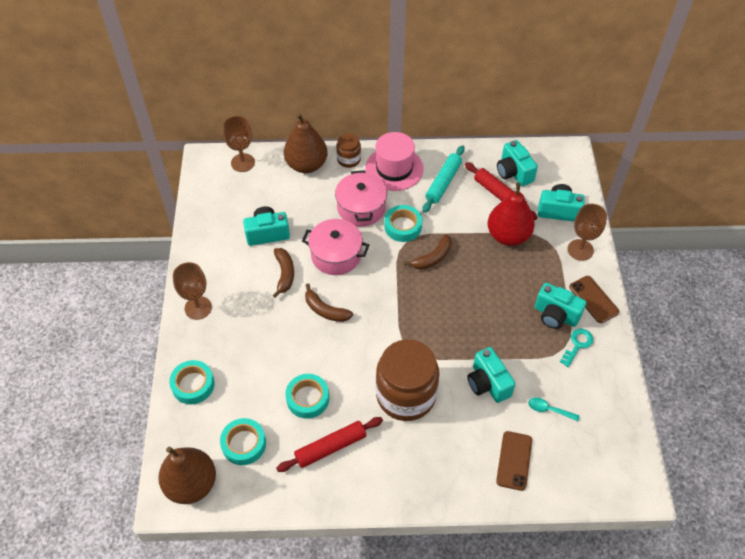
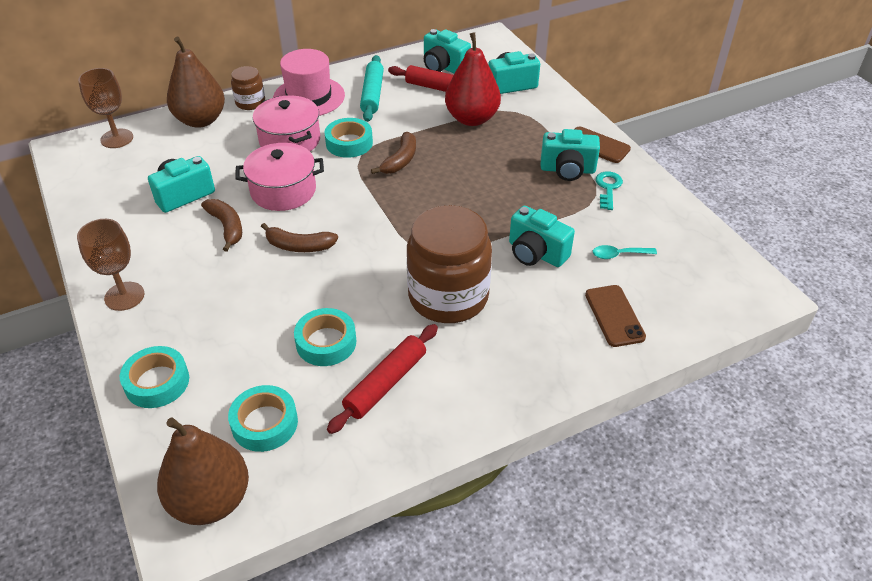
camera: 25 degrees left, 10 degrees down
brown goblet [568,204,607,261] -> none

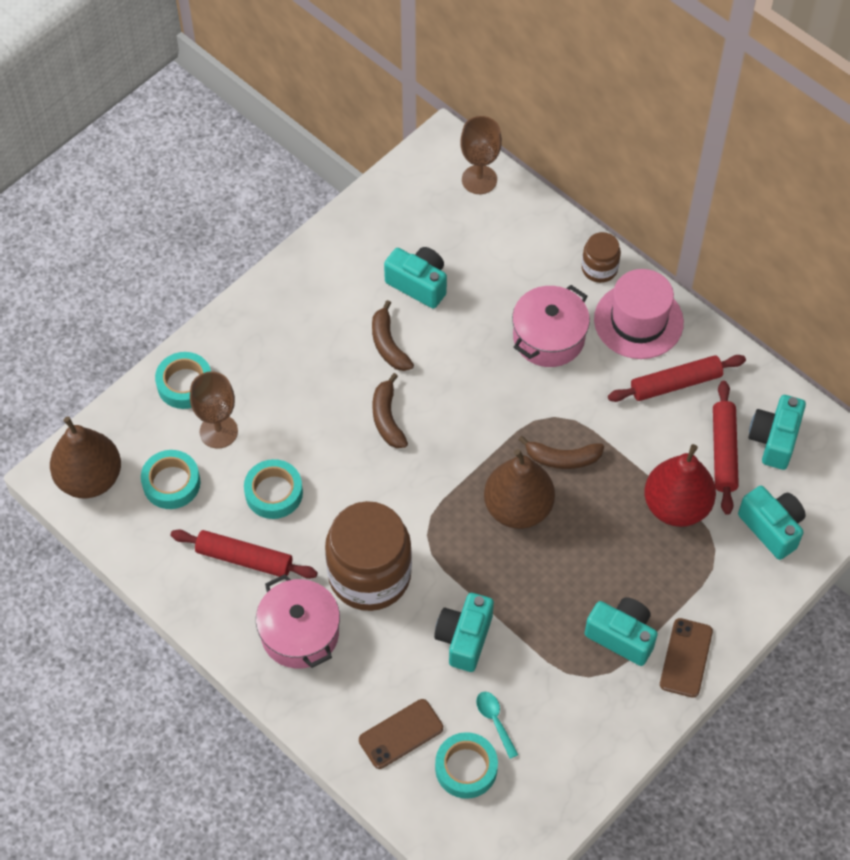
camera: 70 degrees right, 15 degrees up
brown goblet [77,219,144,311] -> brown goblet moved to [190,372,238,449]
brown pear [167,37,225,128] -> brown pear moved to [484,449,555,529]
brown banana [201,199,242,252] -> brown banana turned 120 degrees clockwise [372,300,414,371]
pink pot [235,143,324,211] -> pink pot moved to [256,574,340,668]
turquoise tape [324,118,373,158] -> turquoise tape moved to [435,732,498,799]
turquoise rolling pin [360,55,384,122] -> red rolling pin [608,355,746,402]
turquoise camera [541,129,600,181] -> turquoise camera turned 135 degrees clockwise [584,597,658,666]
turquoise key [596,171,623,210] -> none

